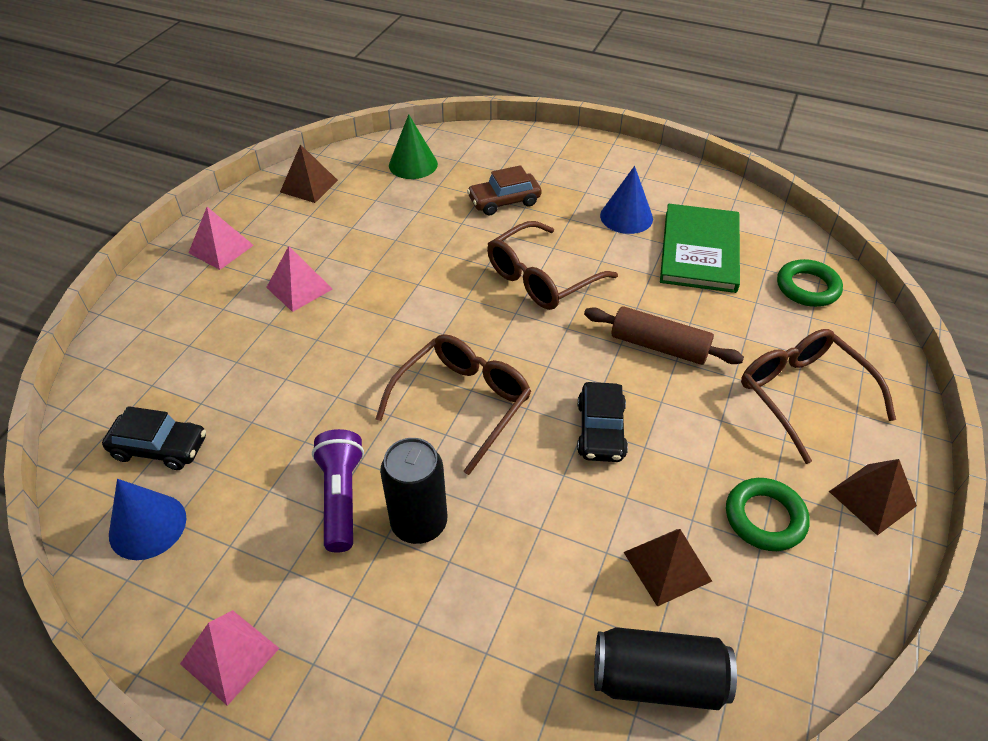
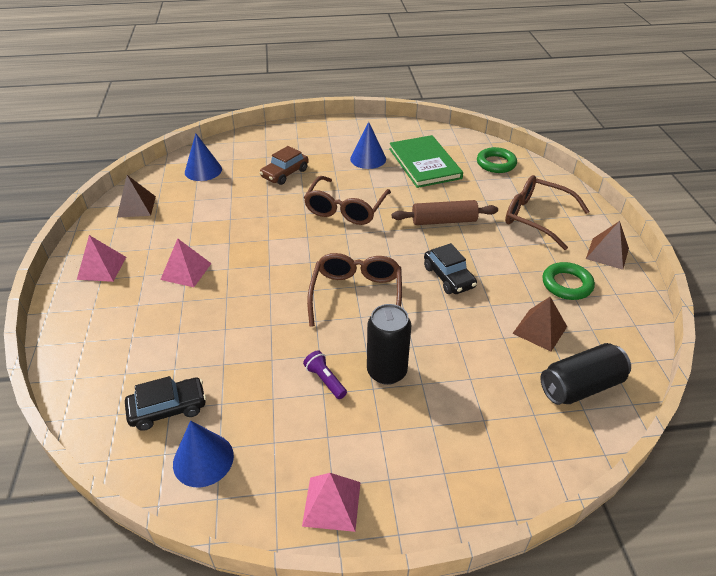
camera: 30 degrees left, 5 degrees down
purple flashlight [312,429,364,553] -> purple flashlight [303,350,347,399], size x0.62
green cone [389,114,438,179] -> blue cone [185,133,222,181]

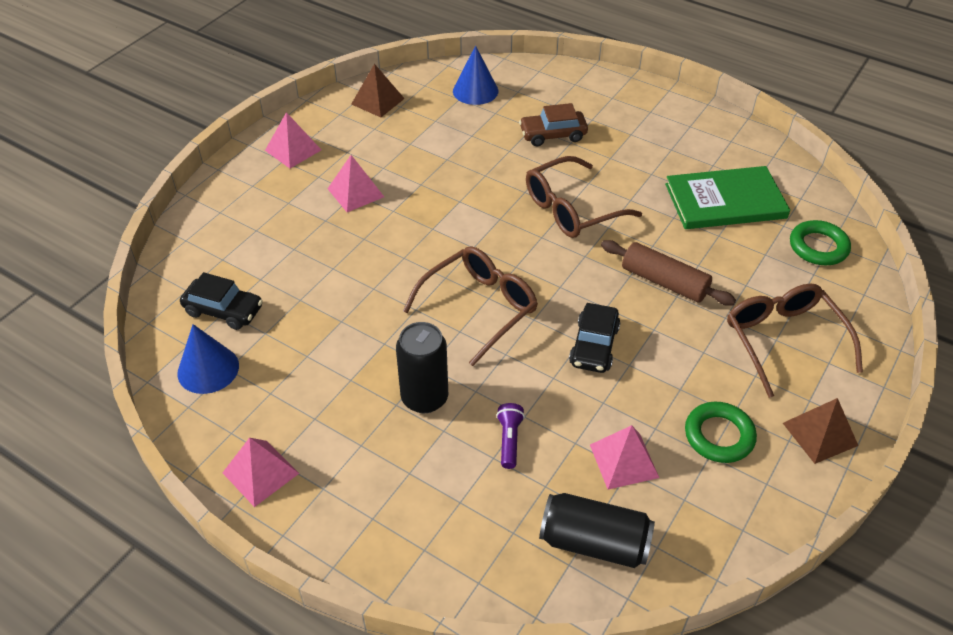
camera: 40 degrees right, 5 degrees up
purple flashlight [303,350,347,399] -> purple flashlight moved to [496,403,525,469]
blue cone [350,122,386,169] -> none
green book [389,135,463,188] -> green book turned 60 degrees clockwise [665,166,790,229]
brown pyramid [512,297,567,351] -> pink pyramid [590,425,659,490]

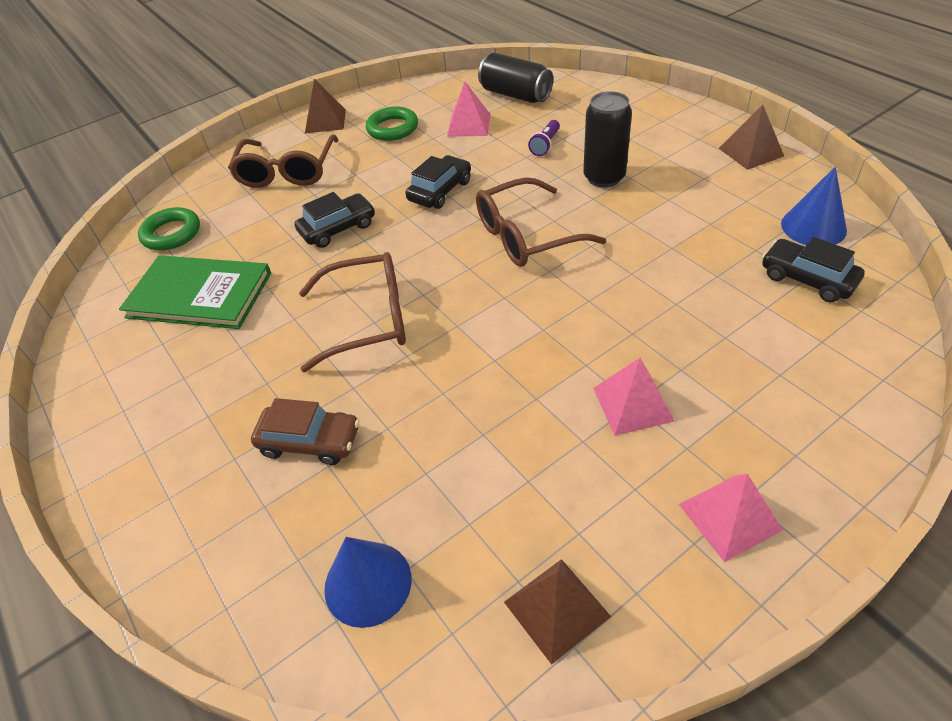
camera: 155 degrees left, 0 degrees up
pink pyramid [222,438,299,507] -> brown pyramid [719,105,784,170]
brown rolling pin [601,240,736,306] -> black car [295,192,375,248]

